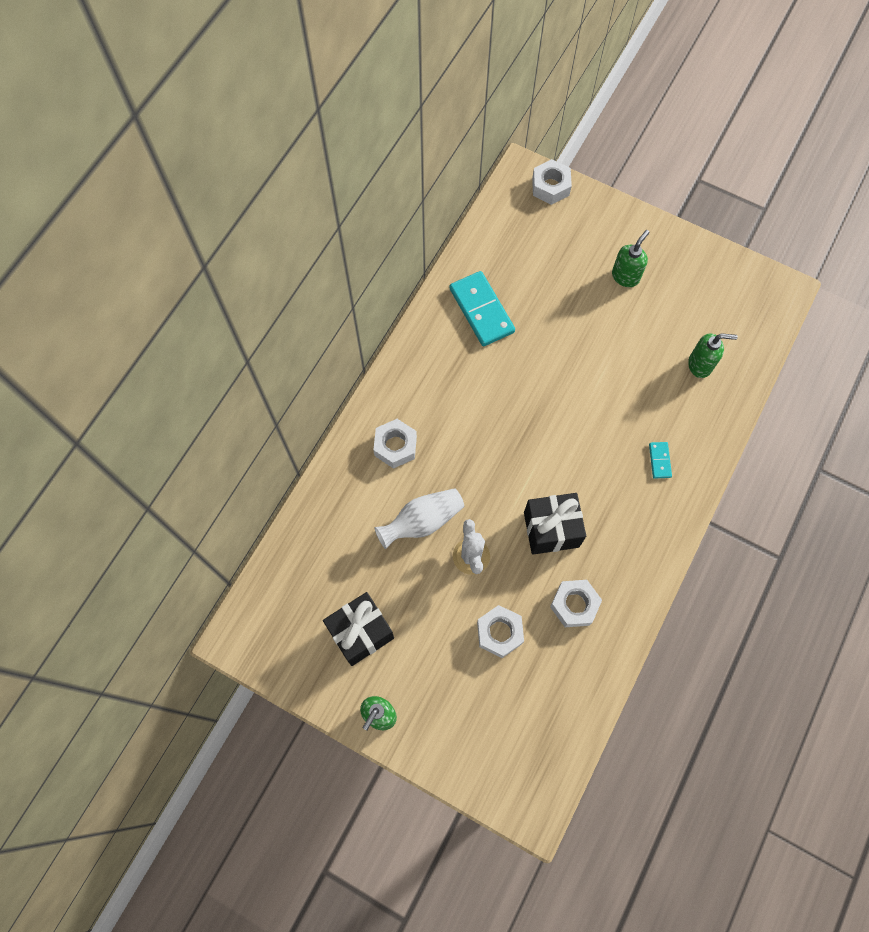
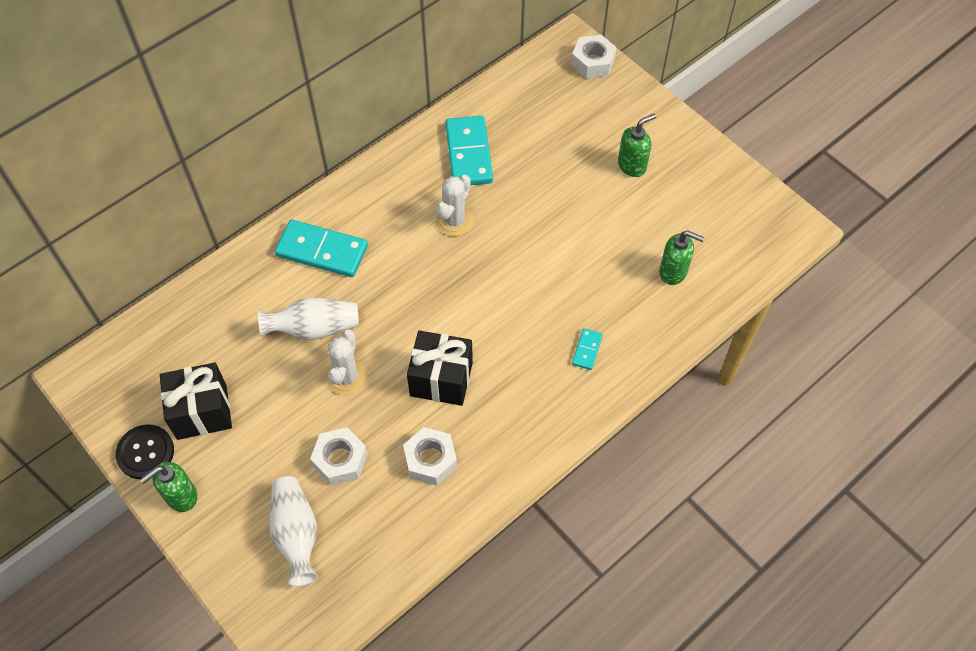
camera: 20 degrees right, 10 degrees down
white nut [373,419,417,469] -> turquoise domino [275,220,368,277]
none -> black button [115,424,174,479]
none -> white vase [269,476,318,586]
none -> white cactus [436,175,474,236]

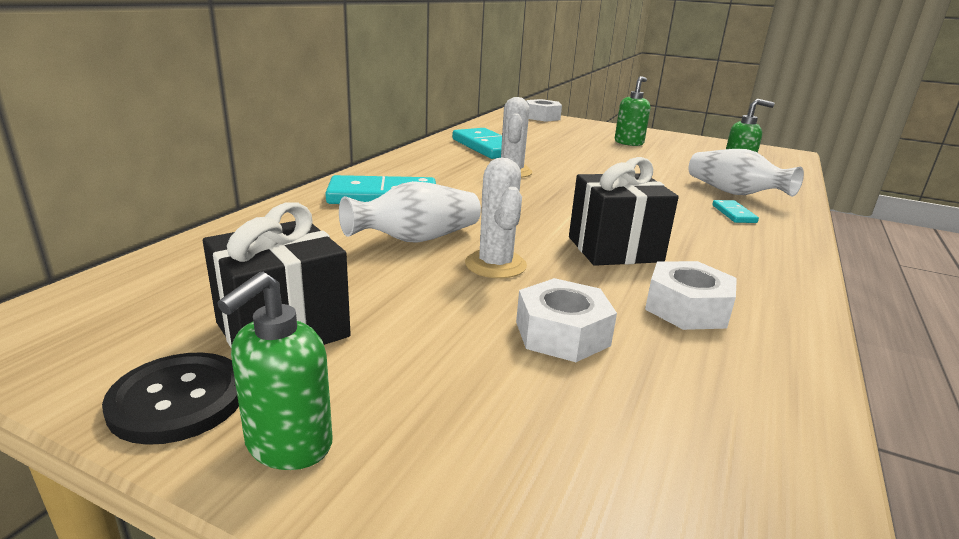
camera: 25 degrees left, 35 degrees down
white vase [269,476,318,586] -> white vase moved to [689,149,804,197]

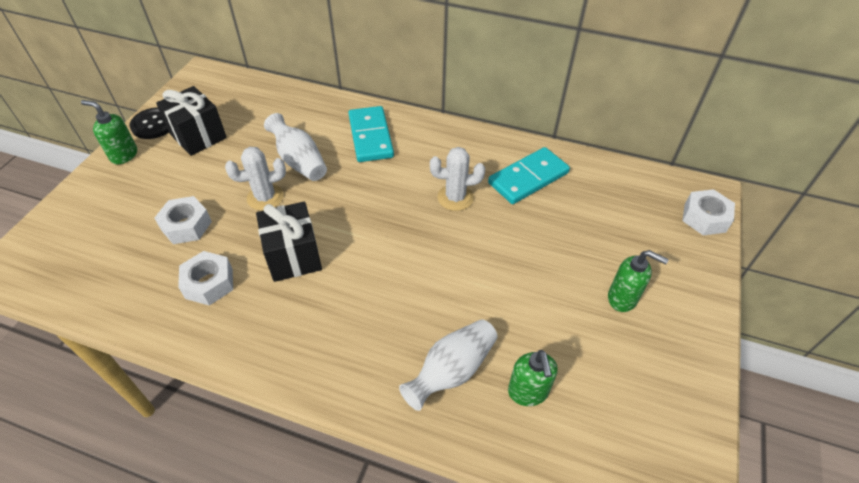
camera: 85 degrees right, 25 degrees up
turquoise domino [712,200,759,223] -> none

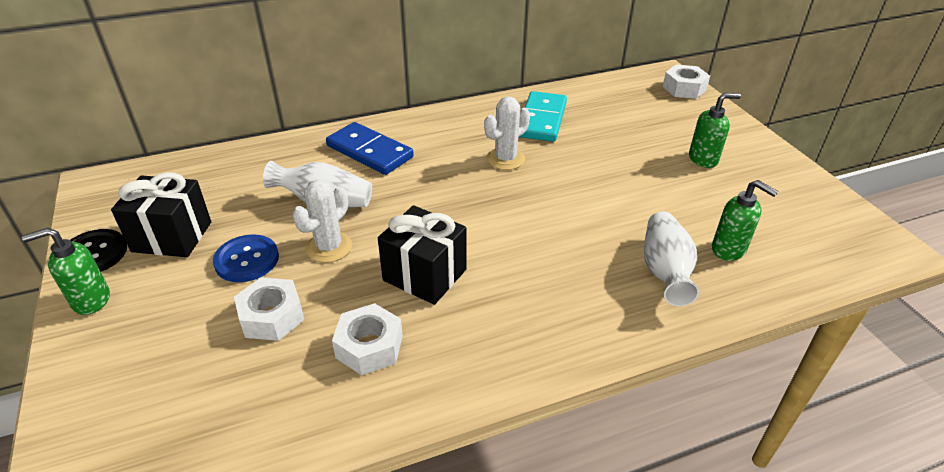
camera: 40 degrees left, 10 degrees down
turquoise domino [348,106,394,162] -> blue domino [326,122,414,175]
none -> blue button [213,234,279,282]

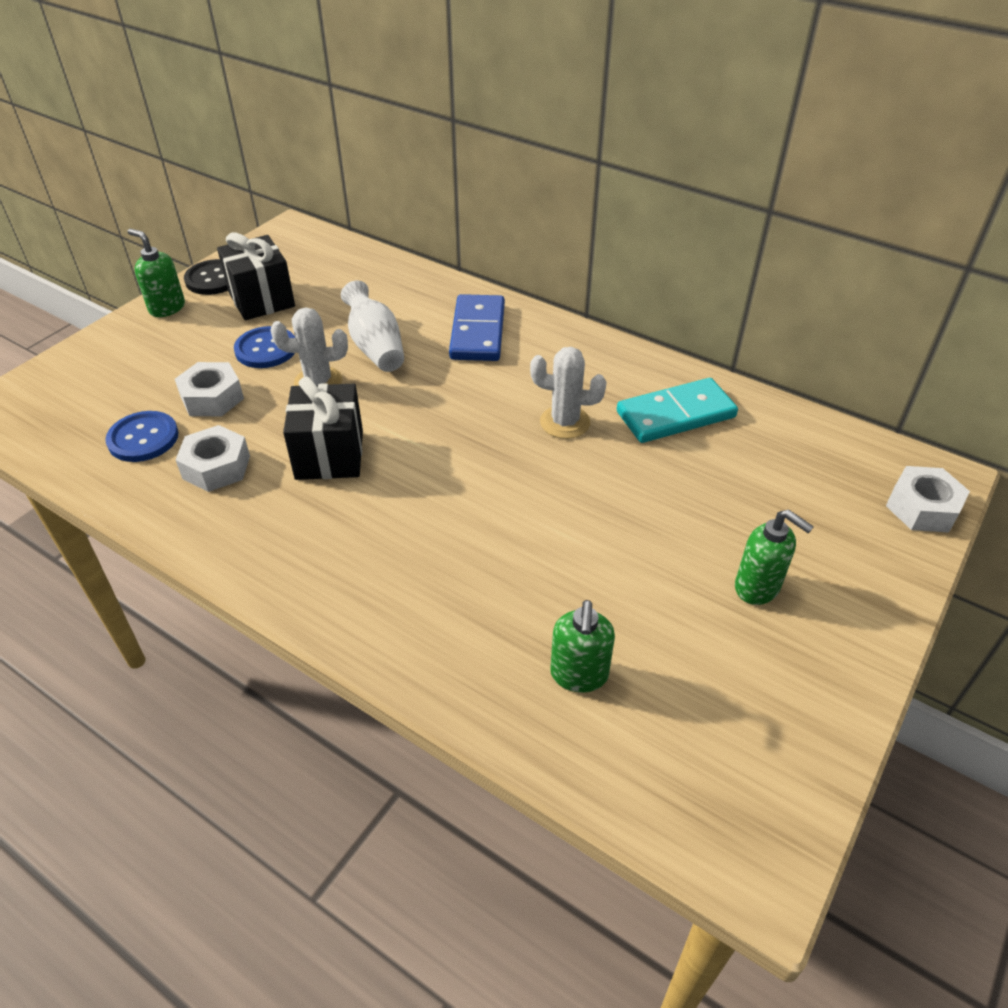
camera: 55 degrees right, 5 degrees up
white vase [644,211,699,307] -> none
none -> blue button [105,411,179,462]

